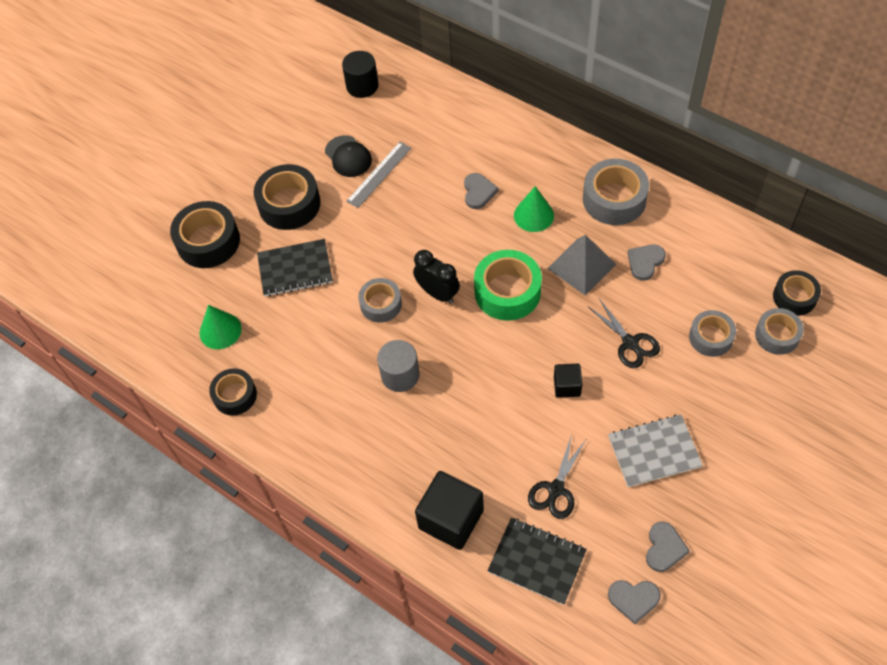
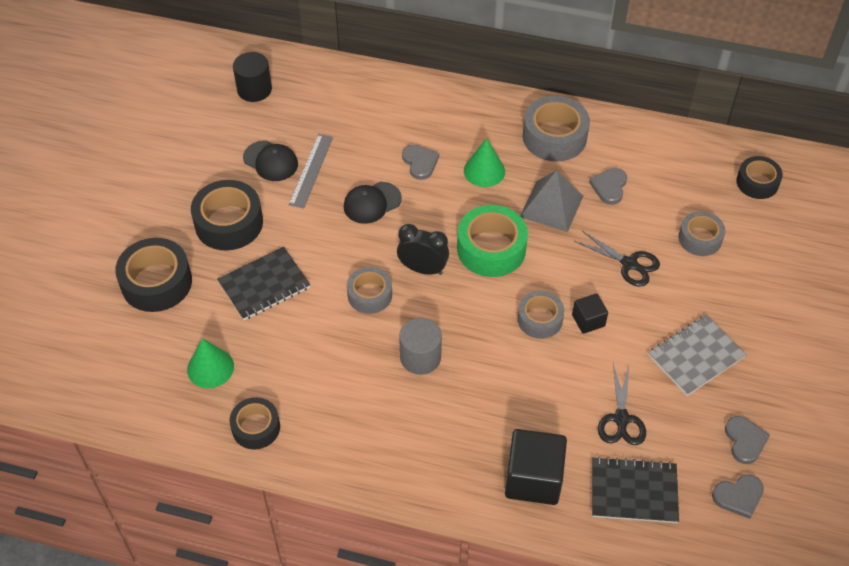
camera: 25 degrees left, 5 degrees down
grey tape [755,308,804,355] -> grey tape moved to [517,291,564,339]
none -> black cap [344,182,402,224]

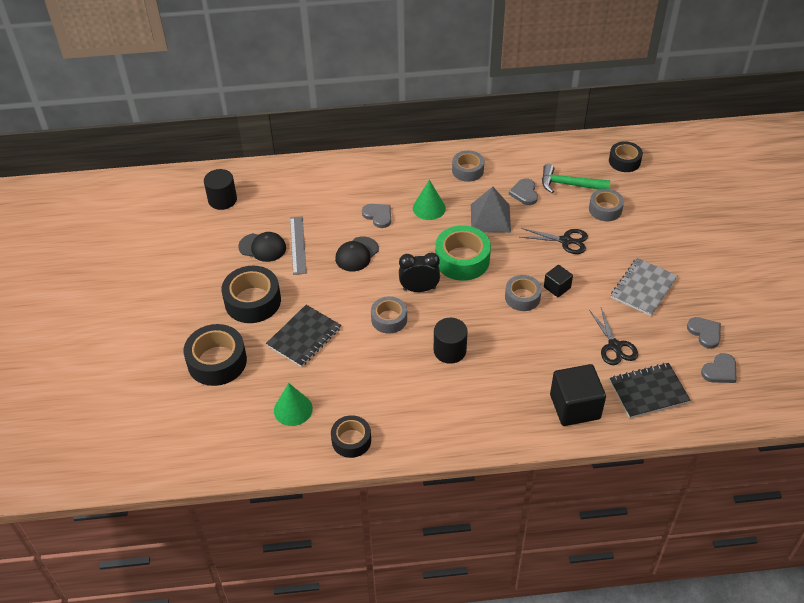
camera: 20 degrees left, 5 degrees down
grey cylinder [399,318,442,375] -> black cylinder [434,318,468,364]
grey tape [523,96,590,162] -> grey tape [452,151,484,182], size x0.63
none -> green hammer [542,164,610,193]

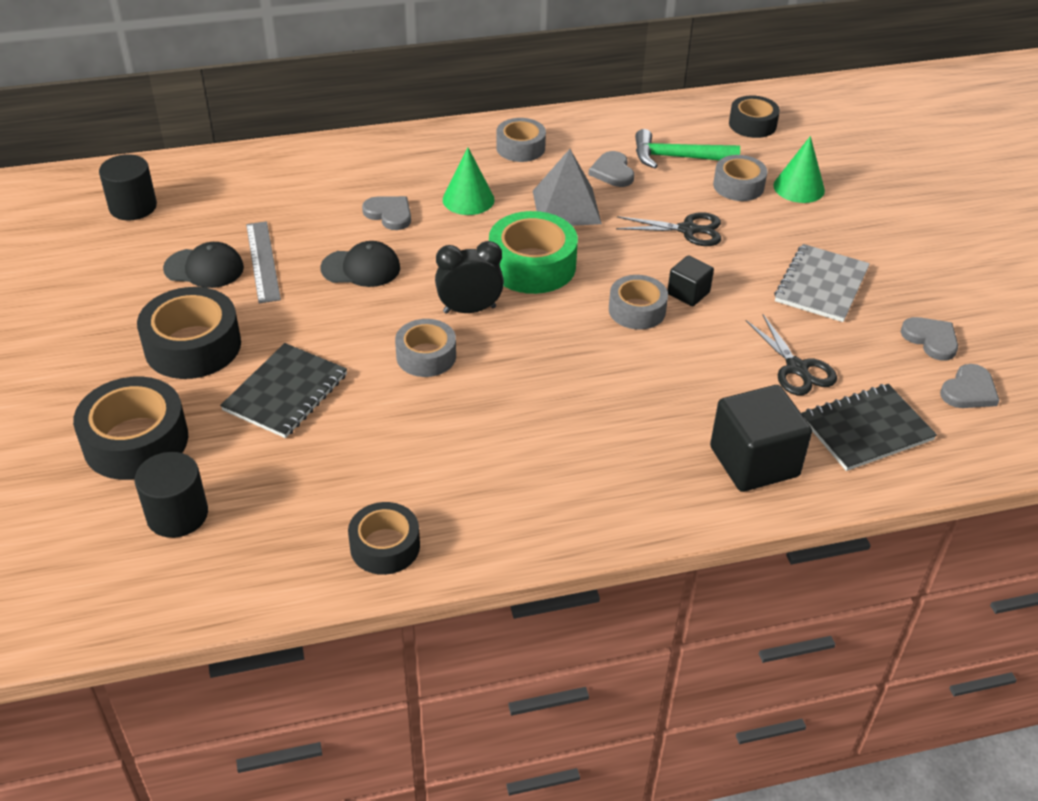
camera: 10 degrees left, 5 degrees down
green cone [274,383,313,426] -> green cone moved to [773,136,825,203]
black cap [335,237,379,271] -> black cap turned 120 degrees counterclockwise [320,241,400,287]
black cylinder [434,318,468,364] -> black cylinder moved to [135,452,208,538]

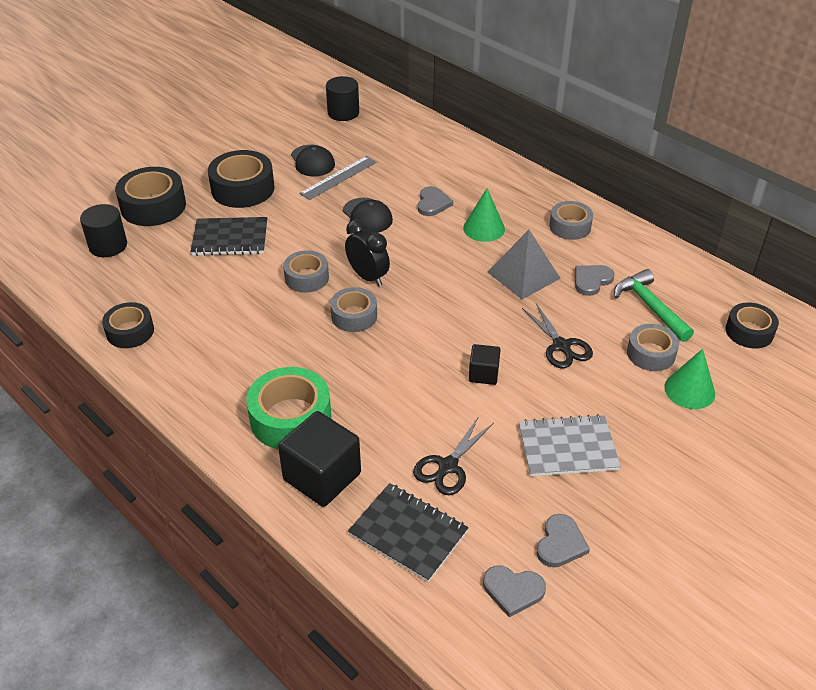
camera: 60 degrees right, 0 degrees up
green tape [489,211,578,294] -> green tape moved to [246,367,332,449]
grey tape [609,275,668,330] -> grey tape moved to [330,287,377,332]

